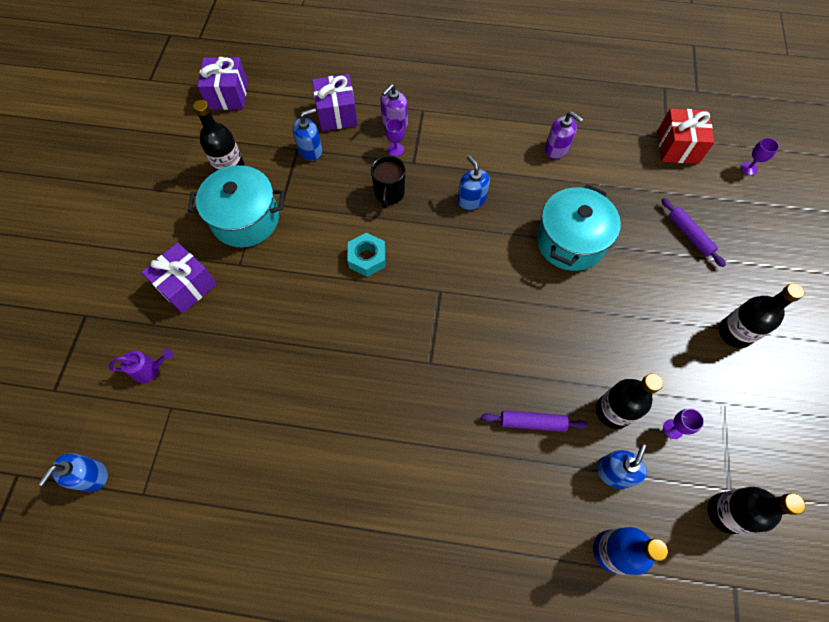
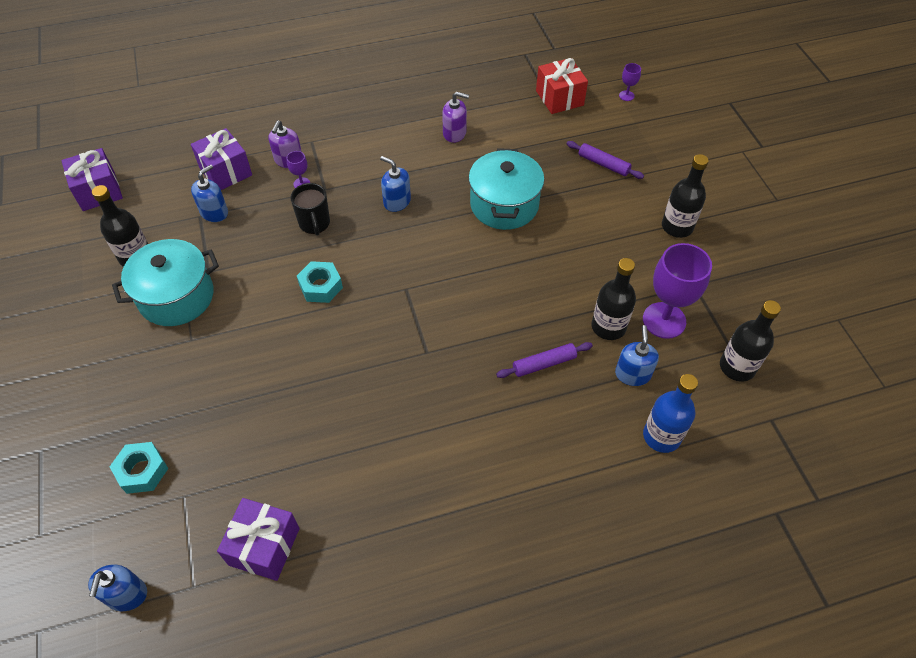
camera: 25 degrees left, 10 degrees down
purple watering can [109,348,174,383] -> turquoise nut [110,442,169,494]
purple gift [141,243,217,314] -> purple gift moved to [217,498,300,581]
purple goblet [663,408,704,439] -> purple goblet [643,243,712,339], size x2.26

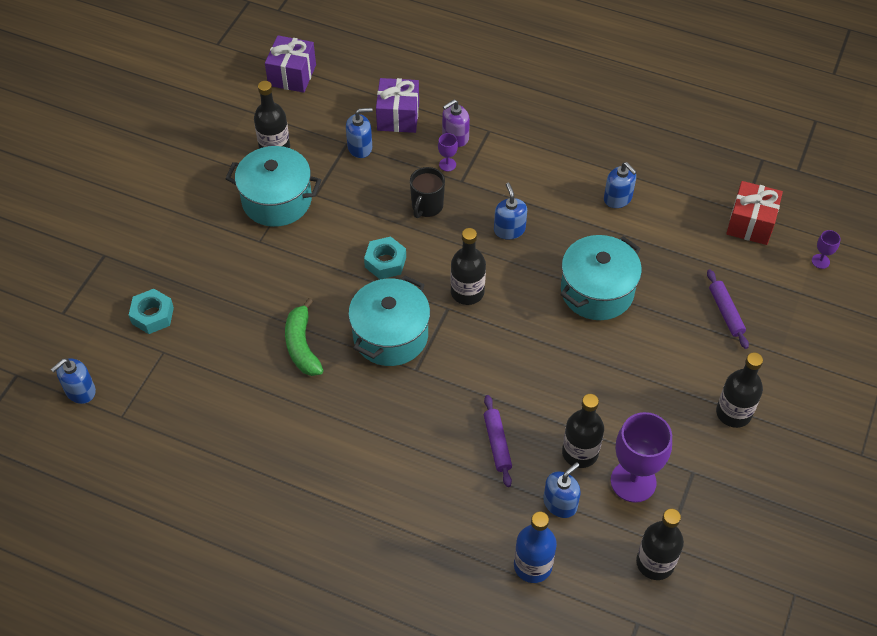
camera: 40 degrees right, 0 degrees up
purple gift [217,498,300,581] -> none
purple soap dispenser [442,92,469,143] -> blue soap dispenser [604,162,637,208]
purple rolling pin [496,342,593,378] -> purple rolling pin turned 60 degrees clockwise [484,395,512,487]
none -> green banana [285,298,323,376]
none -> turquoise pot [348,275,430,366]
none -> black bottle [451,228,486,305]

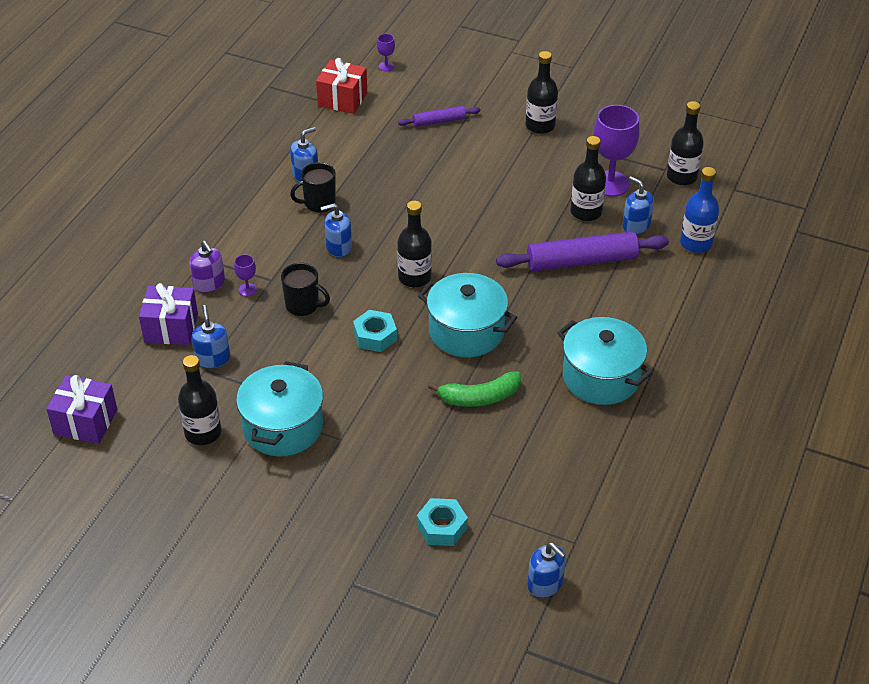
camera: 90 degrees left, 10 degrees down
purple rolling pin [484,395,512,487] -> purple rolling pin [496,232,669,271], size x1.87
turquoise pot [560,235,642,320] -> turquoise pot moved to [557,317,653,405]
none -> black mug [290,162,336,212]

